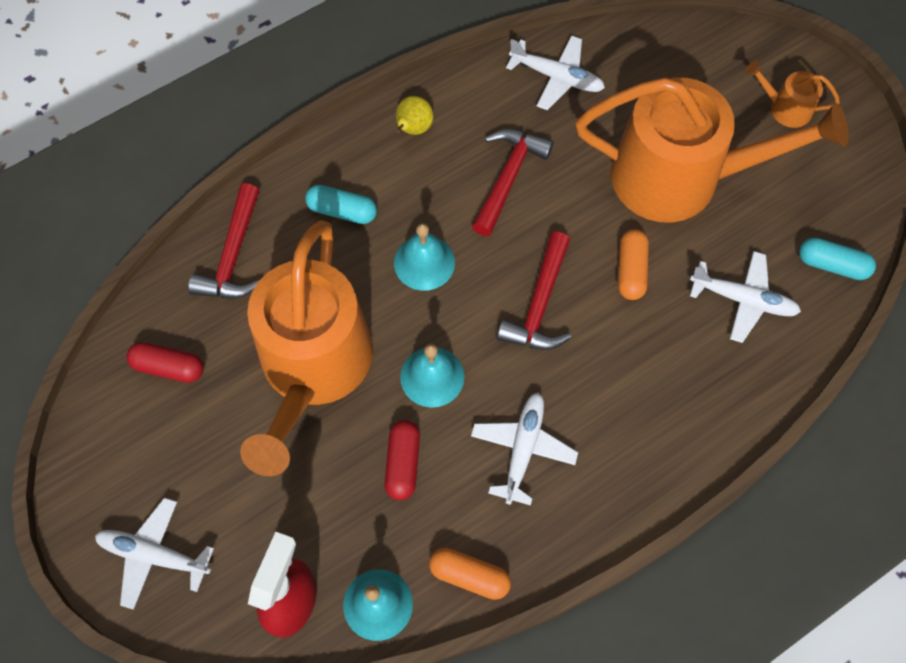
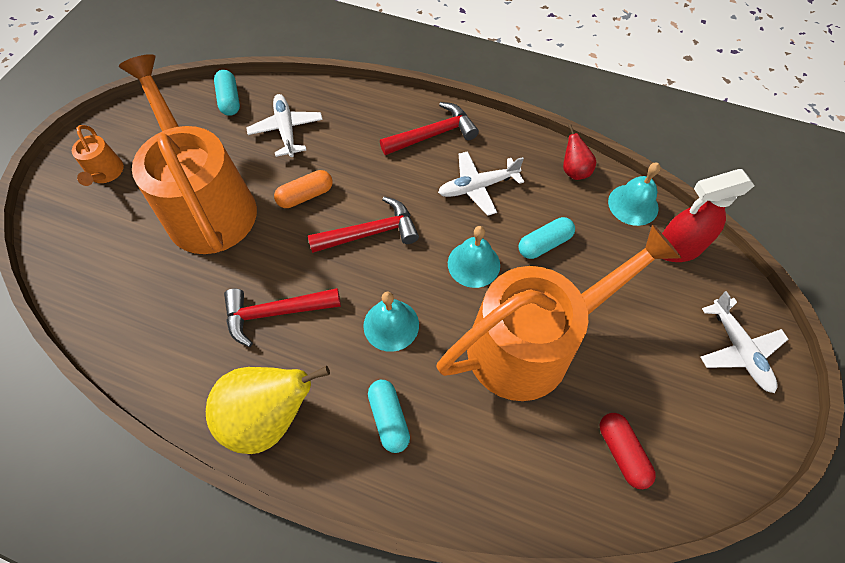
camera: 125 degrees left, 5 degrees down
red hammer [188,183,260,298] -> red hammer moved to [380,102,479,155]
red capsule [384,420,420,500] -> turquoise capsule [518,217,575,259]
yellow pear [396,96,433,135] -> yellow pear [206,366,330,454], size x2.05
orange capsule [429,548,511,600] -> red pear [563,124,596,180]
white plane [506,35,605,110] -> none

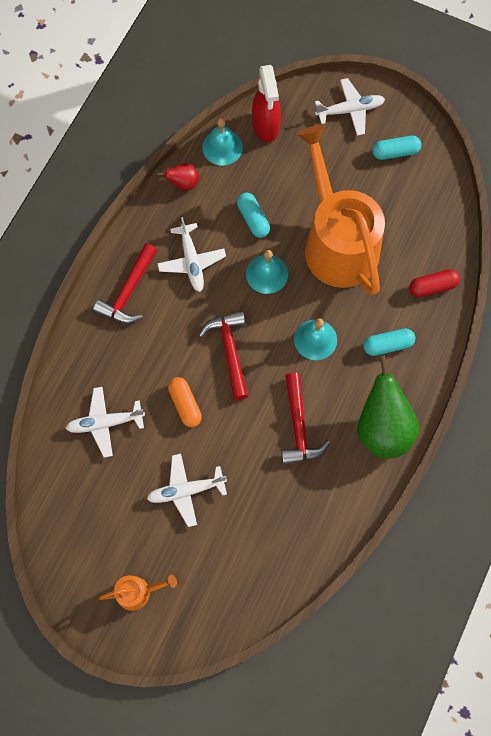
camera: 85 degrees left, 10 degrees up
orange watering can [119,54,257,254] -> white plane [147,454,227,527]
yellow pear [206,366,330,454] -> green pear [357,355,419,459]
turquoise capsule [214,70,240,116] -> turquoise capsule moved to [372,136,422,160]
red hammer [380,102,479,155] -> red hammer turned 135 degrees counterclockwise [93,243,157,324]
red capsule [600,413,656,489] -> red capsule moved to [409,269,460,297]

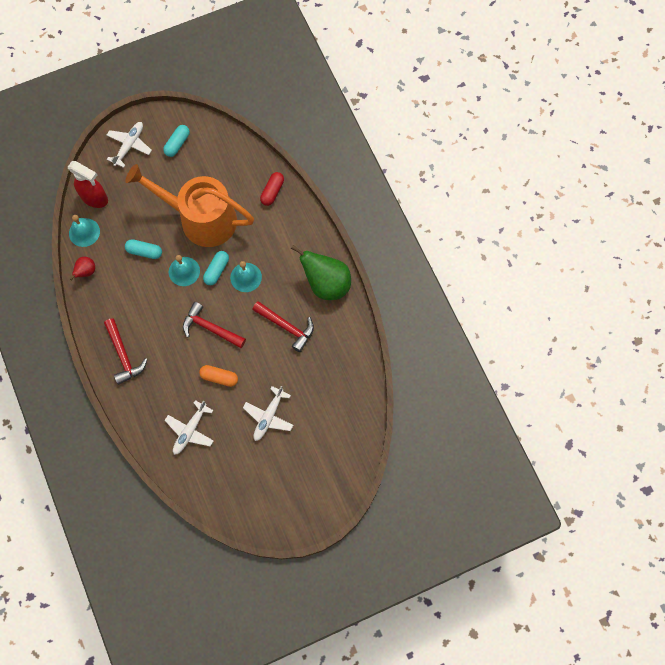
camera: 50 degrees left, 0 degrees up
orange watering can [99,575,177,611] -> none
white plane [157,217,226,292] -> none
turquoise capsule [363,328,415,356] -> turquoise capsule moved to [203,251,229,285]

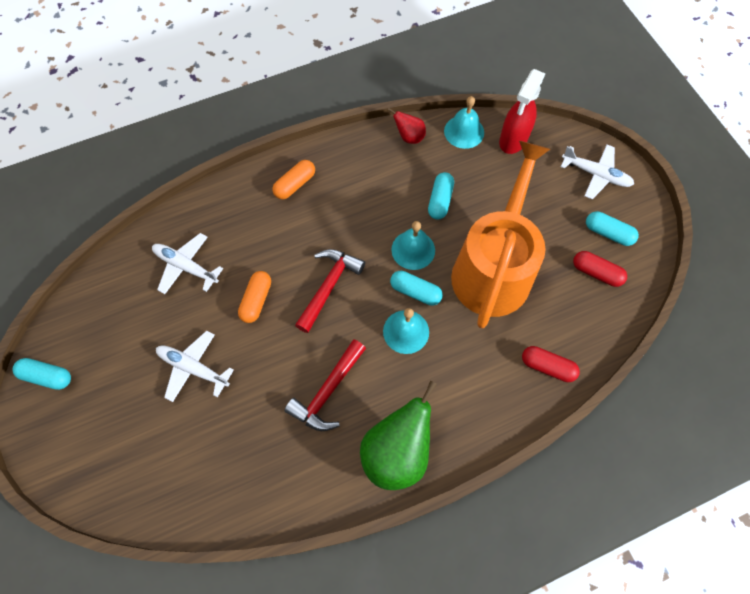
camera: 90 degrees right, 5 degrees down
red hammer [104,318,148,385] -> orange capsule [273,160,315,199]
none -> turquoise capsule [12,358,71,390]
none -> red capsule [573,251,627,287]

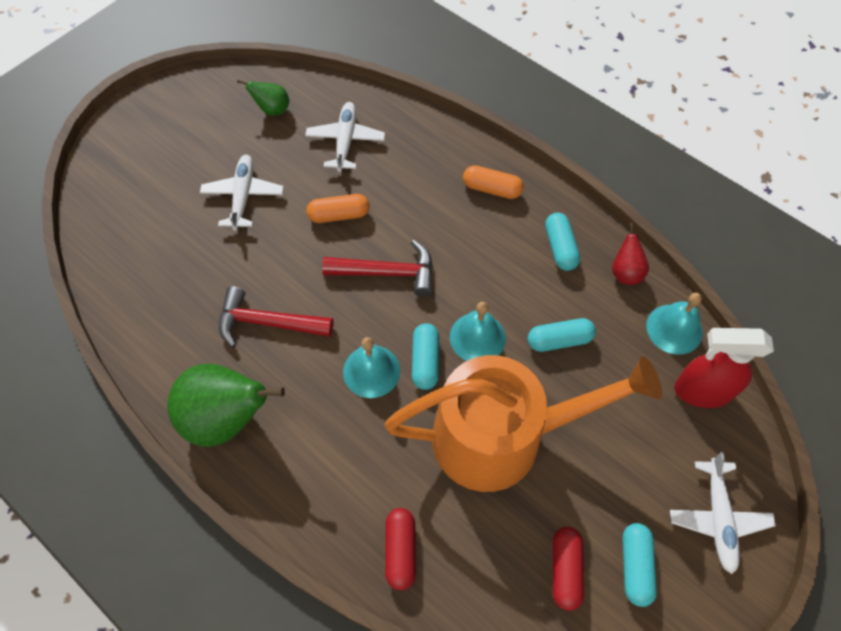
camera: 65 degrees right, 5 degrees down
turquoise capsule [12,358,71,390] -> turquoise capsule moved to [545,213,580,271]
none -> green pear [237,79,289,116]

